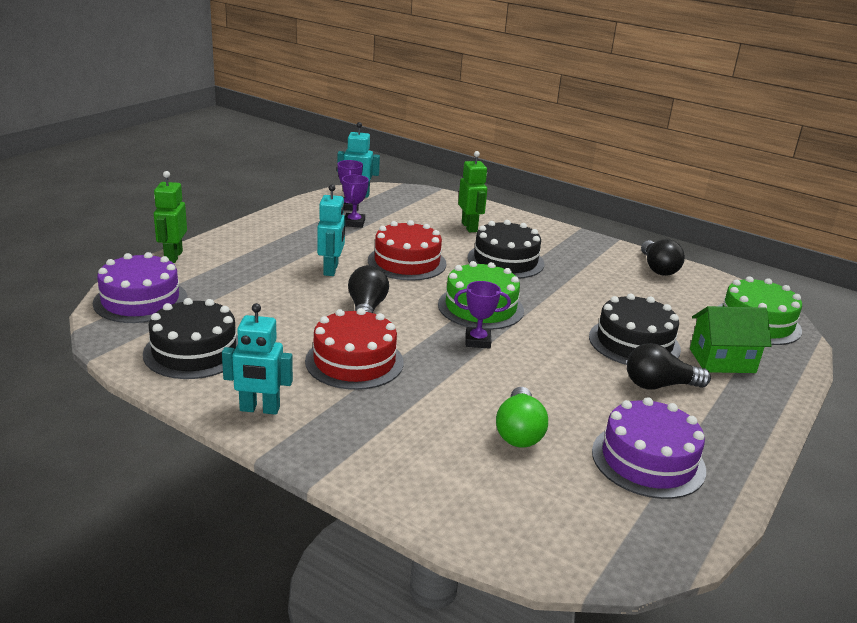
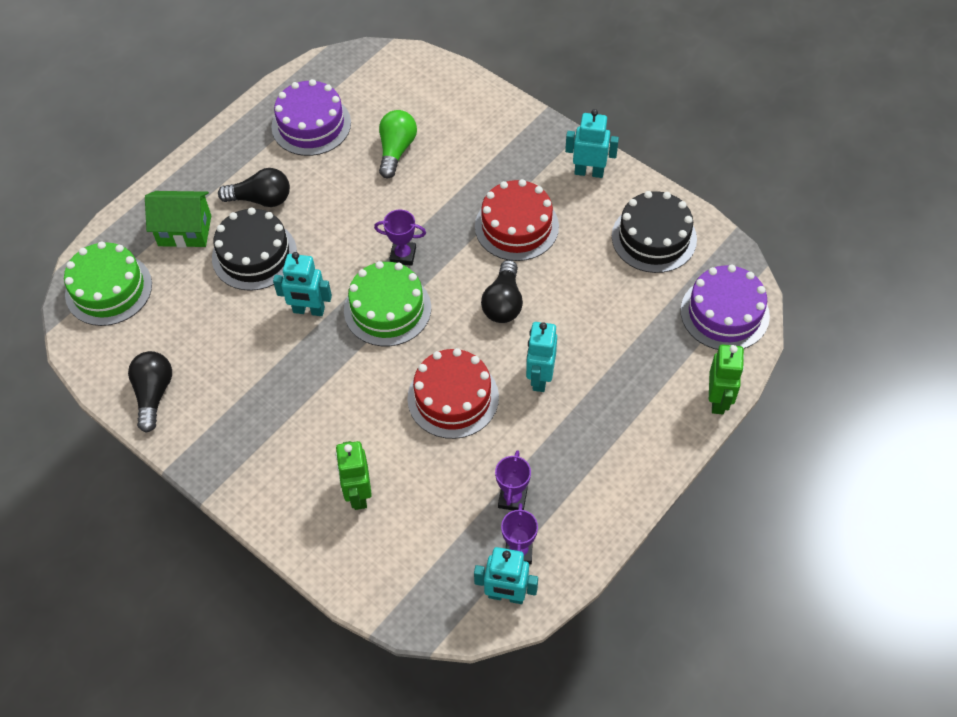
camera: 170 degrees left, 30 degrees up
black cake [467,220,544,278] -> none
none -> turquoise robot [273,252,332,316]

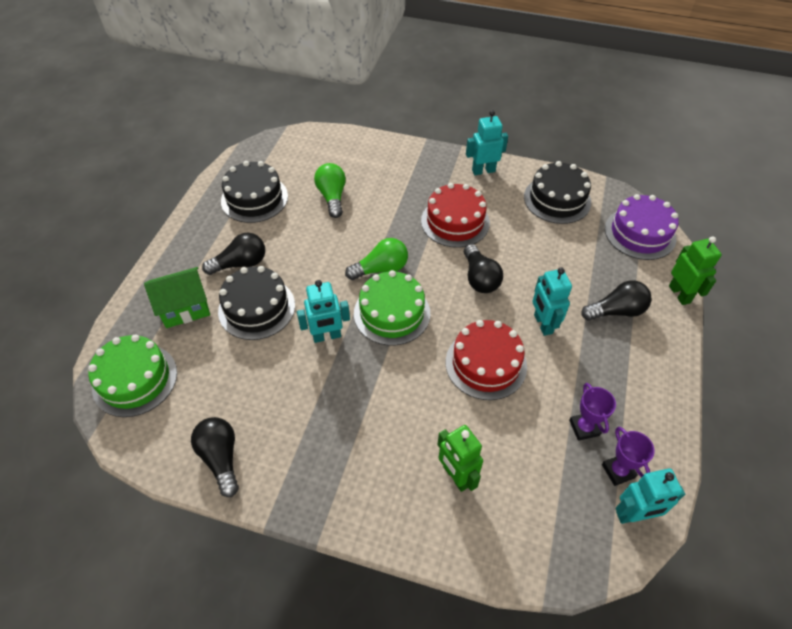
camera: 25 degrees left, 5 degrees down
purple cake [271,79,351,156] -> black cake [221,161,288,223]
purple trophy [374,210,426,266] -> green light bulb [345,238,408,280]
none -> black light bulb [581,280,652,321]

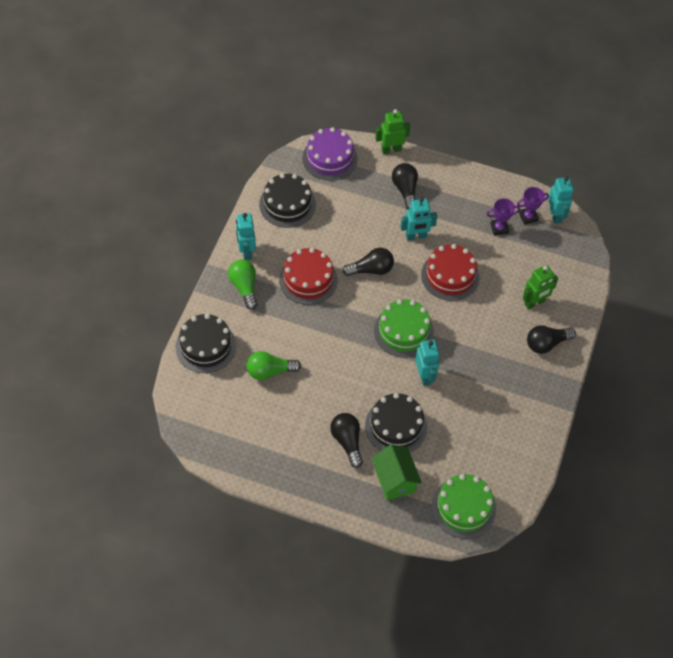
camera: 90 degrees left, 5 degrees up
black light bulb [191,417,239,497] -> black light bulb moved to [527,325,576,354]
black cake [221,161,288,223] -> black cake moved to [175,314,236,373]
green light bulb [345,238,408,280] -> green light bulb moved to [228,260,258,310]

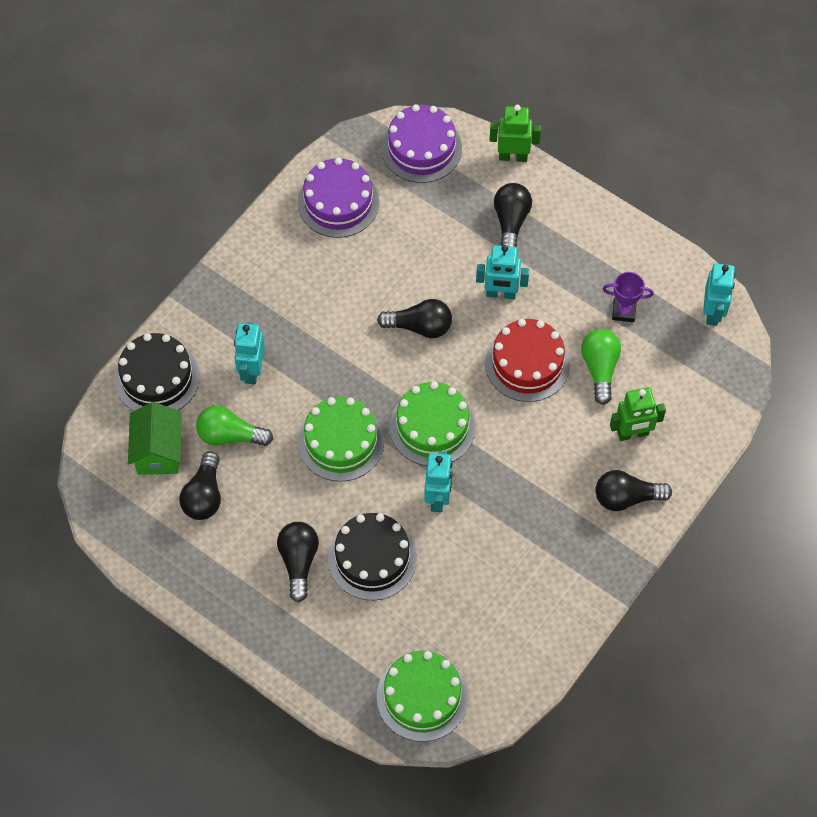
camera: 20 degrees right, 5 degrees up
green light bulb [228,260,258,310] -> green light bulb moved to [581,329,621,405]
turquoise robot [236,213,256,260] -> turquoise robot moved to [234,323,265,384]
black cake [259,173,316,228] -> purple cake [298,157,379,238]
red cake [279,248,338,305] -> none
green house [372,444,422,501] -> green house moved to [128,402,182,475]
purple trophy [517,187,549,225] -> none
none -> black light bulb [179,451,221,520]
none -> green cake [298,397,384,482]

